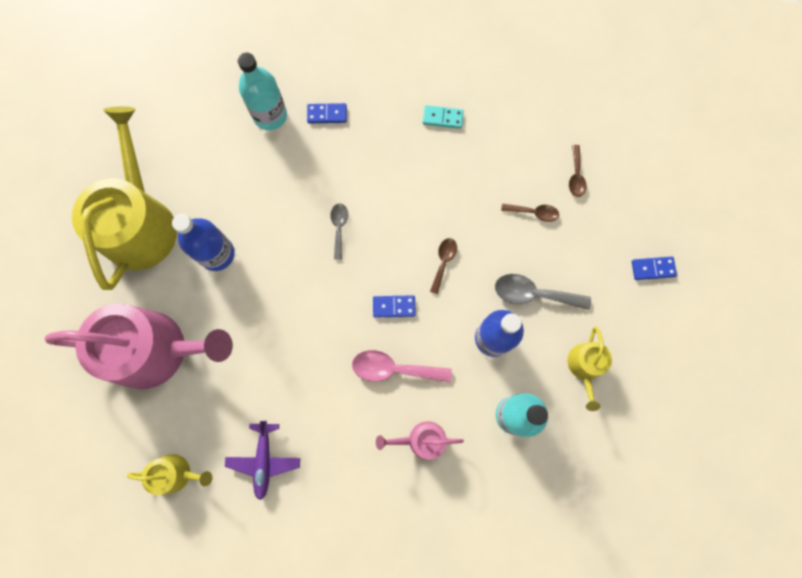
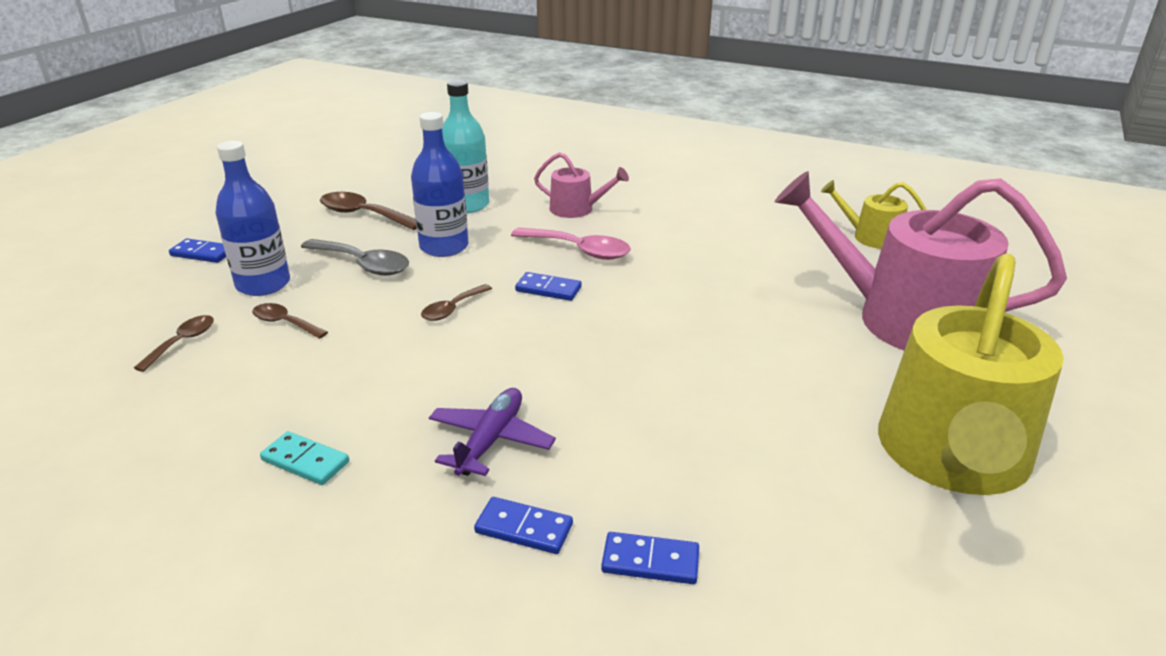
camera: 160 degrees left, 45 degrees down
blue bottle [172,214,235,271] -> blue bottle moved to [215,141,290,296]
purple plane [225,421,300,500] -> purple plane moved to [429,388,556,476]
turquoise bottle [238,53,287,130] -> blue domino [601,532,699,584]
grey spoon [330,203,348,260] -> none
yellow watering can [568,326,612,411] -> brown spoon [320,192,417,230]

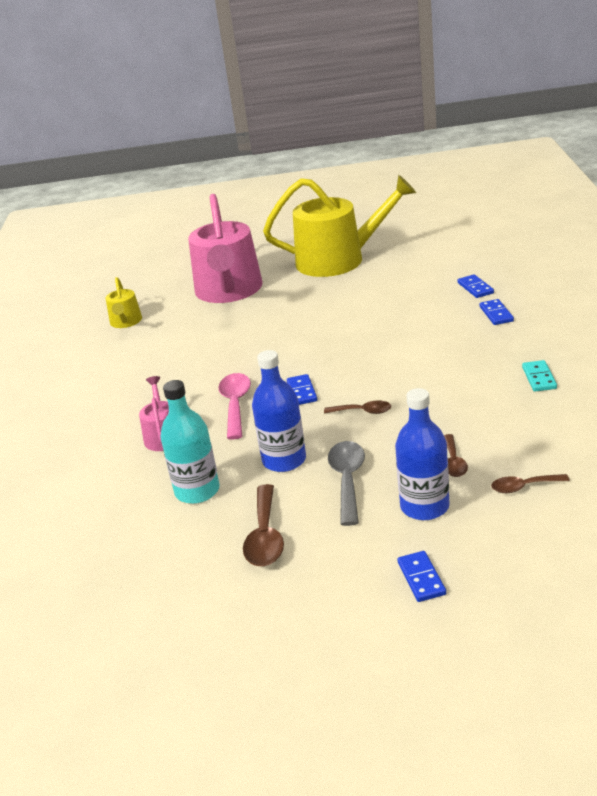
camera: 115 degrees left, 0 degrees up
purple plane [429,388,556,476] -> none

